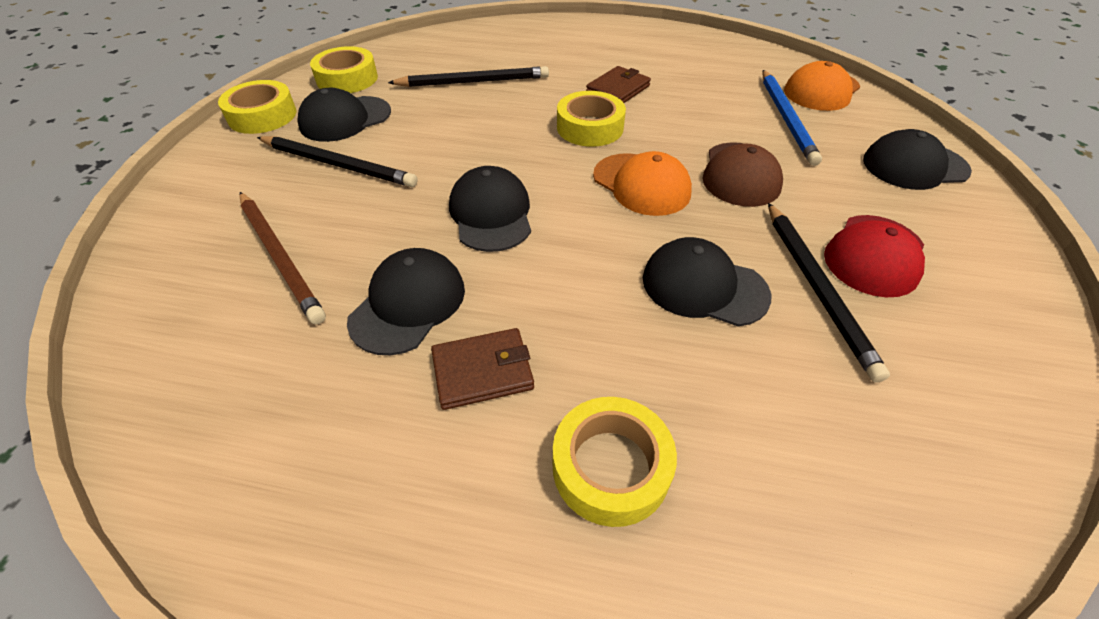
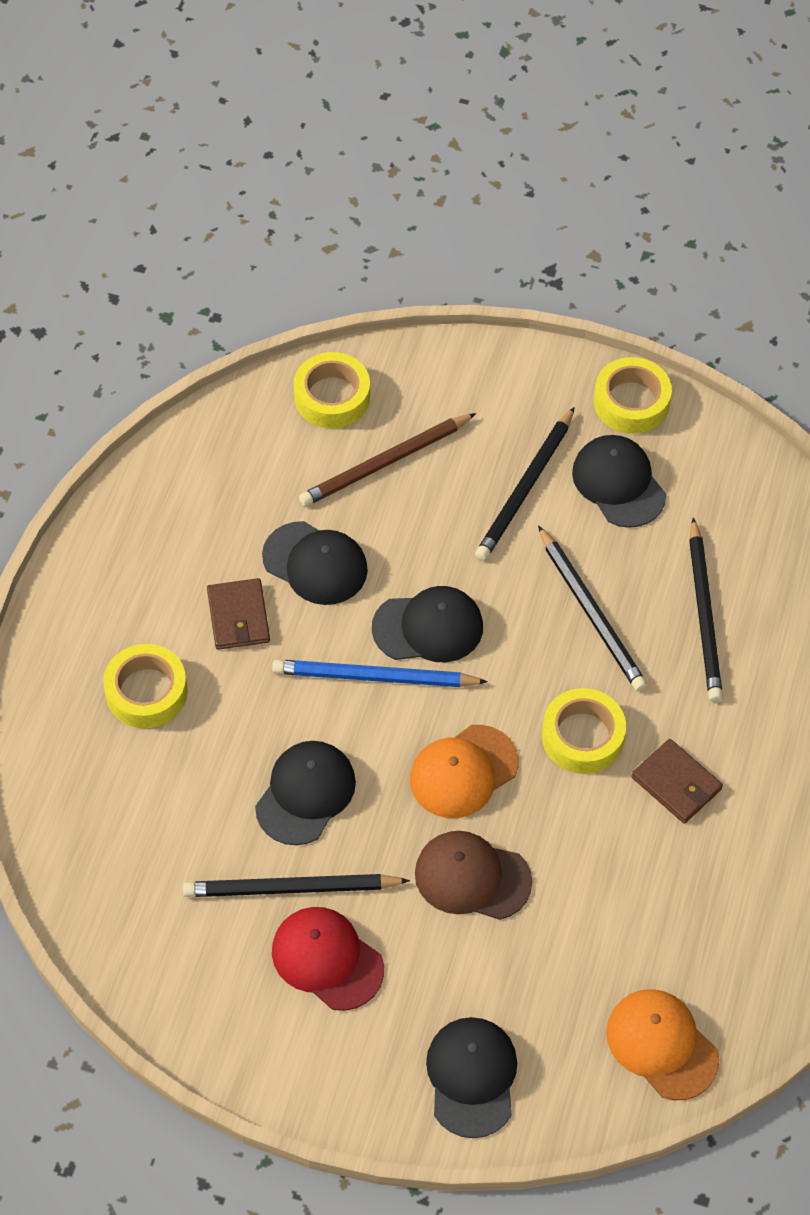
camera: 95 degrees right, 10 degrees up
yellow tape [310,46,378,93] -> yellow tape moved to [294,352,370,429]
blue pencil [762,70,822,166] -> blue pencil moved to [272,659,488,687]
none -> black pencil [538,525,647,692]

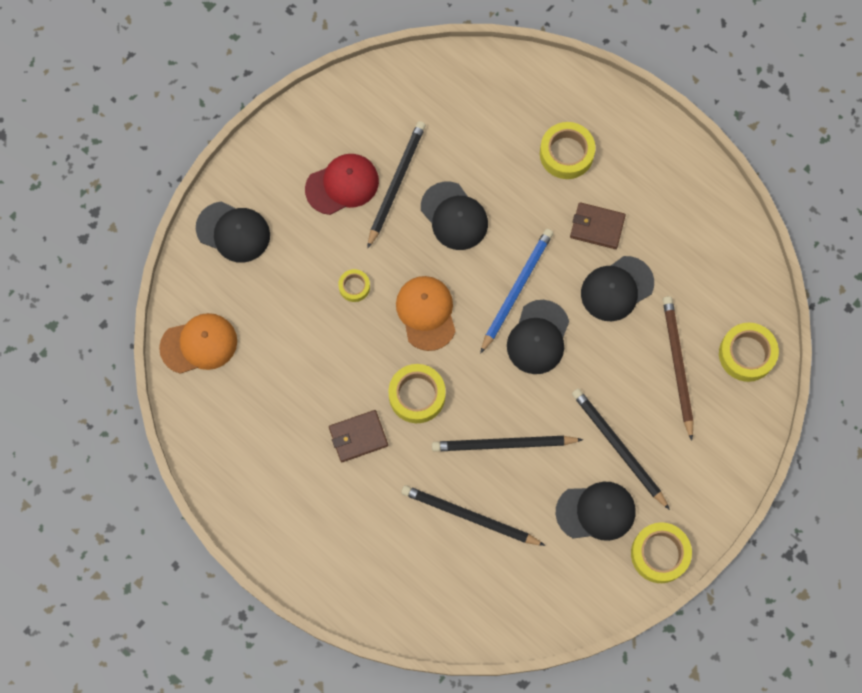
camera: 115 degrees right, 15 degrees up
brown cap [415,831,532,920] -> yellow tape [338,269,370,302]

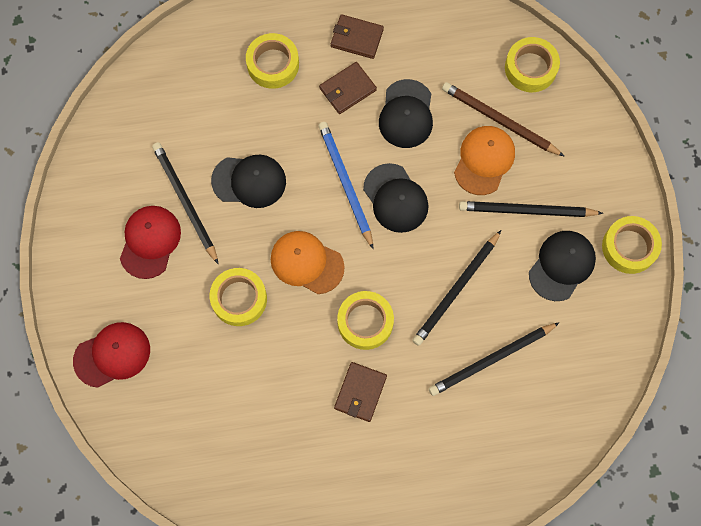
camera: 50 degrees left, 0 degrees up
orange cap [159,313,237,374] -> orange cap moved to [454,126,515,195]
black cap [196,201,270,263] -> red cap [73,322,150,388]
yellow tape [338,269,370,302] -> yellow tape [210,268,267,326], size x1.78
none -> brown wallet [331,14,384,59]

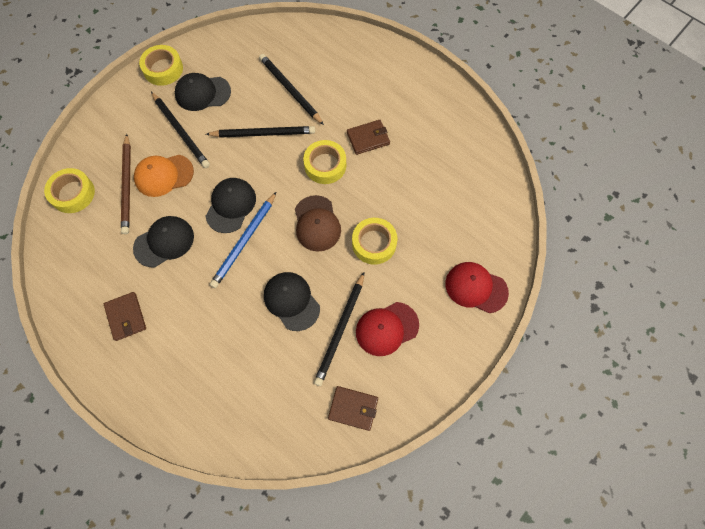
camera: 130 degrees left, 5 degrees down
yellow tape [246,33,299,89] -> none
orange cap [271,231,345,294] -> brown cap [295,195,341,252]
brown wallet [319,62,377,114] -> brown wallet moved to [328,386,378,431]
black pencil [429,322,560,396] -> black pencil turned 150 degrees counterclockwise [259,54,324,125]

